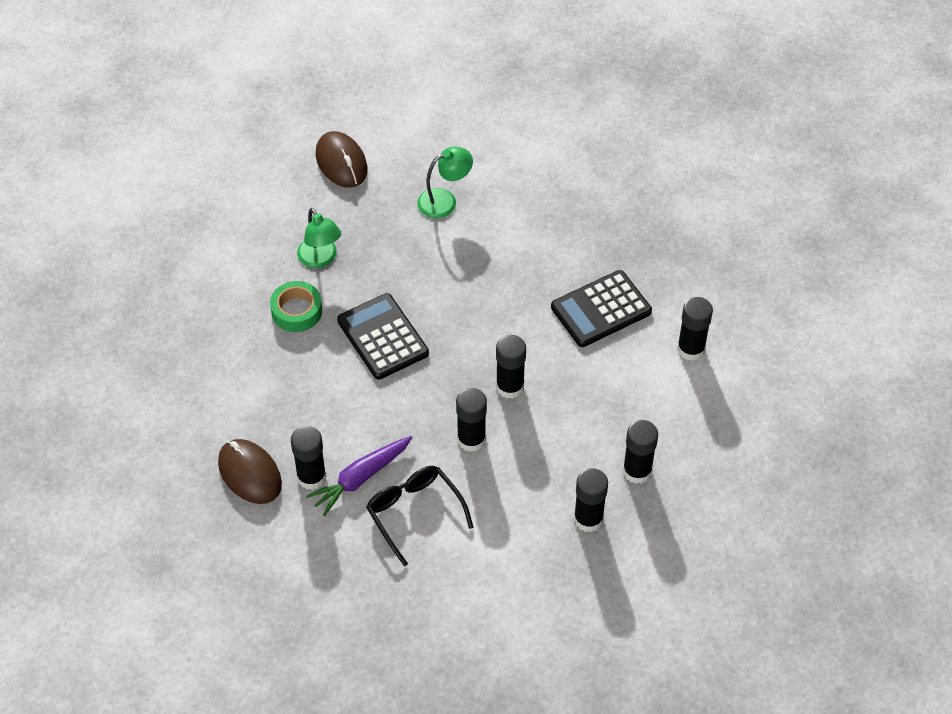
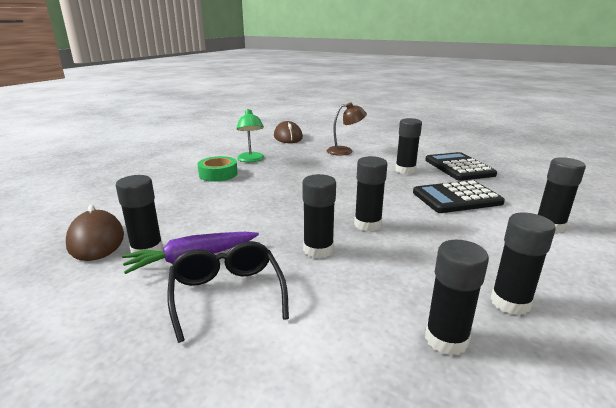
camera: 15 degrees right, 30 degrees down
black calculator [337,293,429,380] -> black calculator moved to [425,152,497,181]
green lamp [417,146,473,218] -> brown lamp [326,102,367,156]
none -> black glue stick [395,118,422,174]

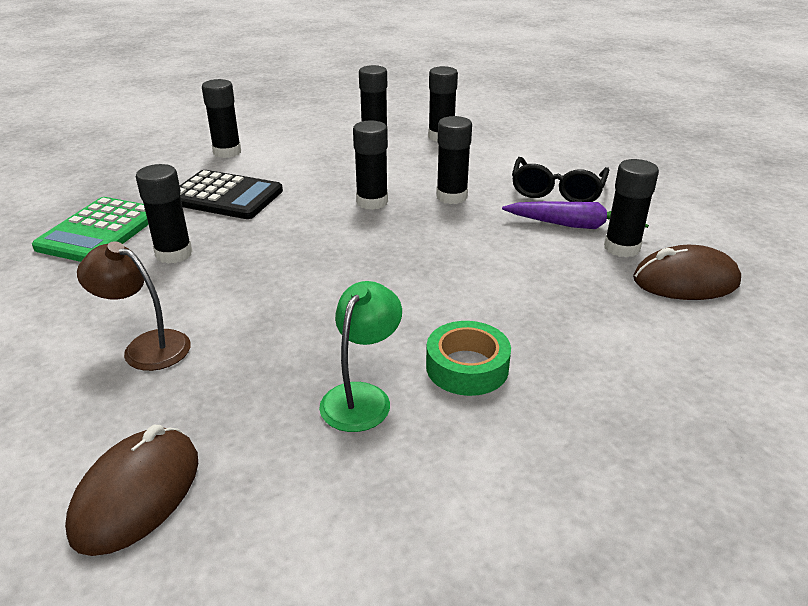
camera: 145 degrees left, 10 degrees up
brown mouse [66,205,124,261] -> brown mouse turned 75 degrees clockwise [633,245,741,300]
black calculator [425,152,497,181] -> green calculator [32,197,149,262]

